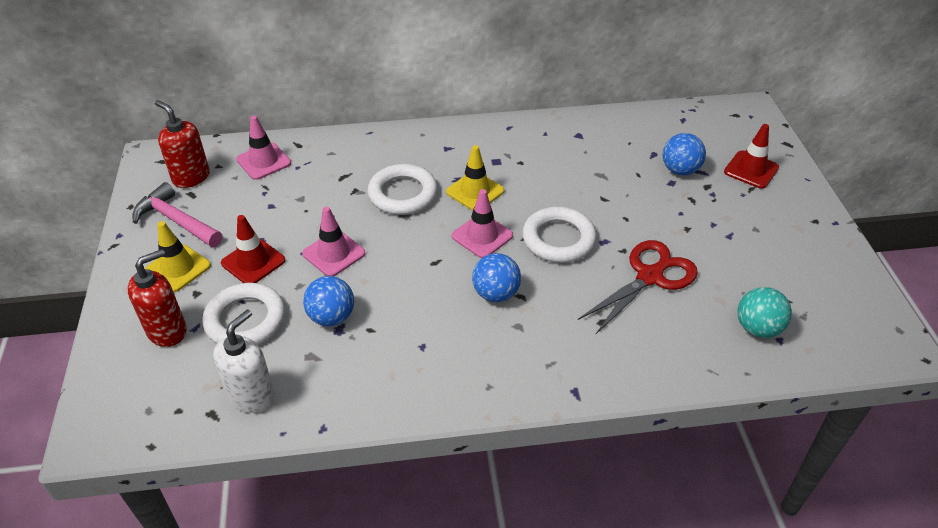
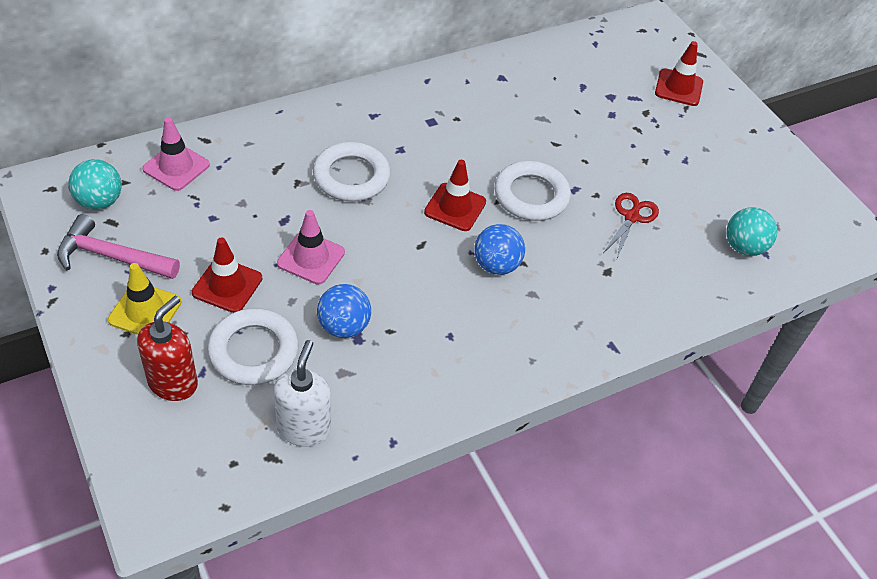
camera: 25 degrees left, 5 degrees up
red soap dispenser [155,100,210,188] -> turquoise ball [69,159,122,210]
yellow traffic cone [446,145,504,211] -> none
pink traffic cone [452,189,513,258] -> red traffic cone [424,160,486,231]
red scissors [578,240,698,334] -> red scissors [604,193,659,258], size x0.64
blue ball [663,133,706,175] -> none

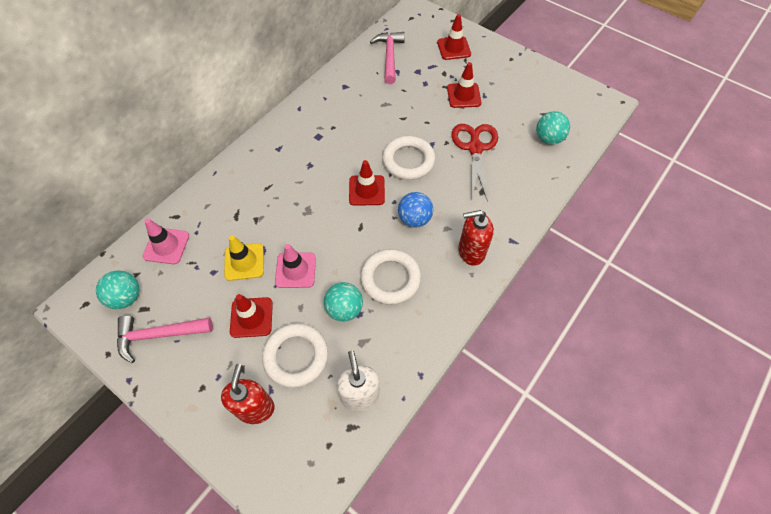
camera: 20 degrees left, 10 degrees up
yellow traffic cone [108,263,182,335] -> yellow traffic cone moved to [224,235,264,281]
white ring [313,142,390,201] -> white ring moved to [360,249,421,305]
blue ball [317,284,371,338] -> turquoise ball [324,282,363,322]
red scissors [604,193,659,258] -> red scissors [451,124,498,202], size x1.57
none -> pink hammer [370,32,405,84]
none -> red traffic cone [447,62,482,108]
none -> red soap dispenser [458,210,494,266]

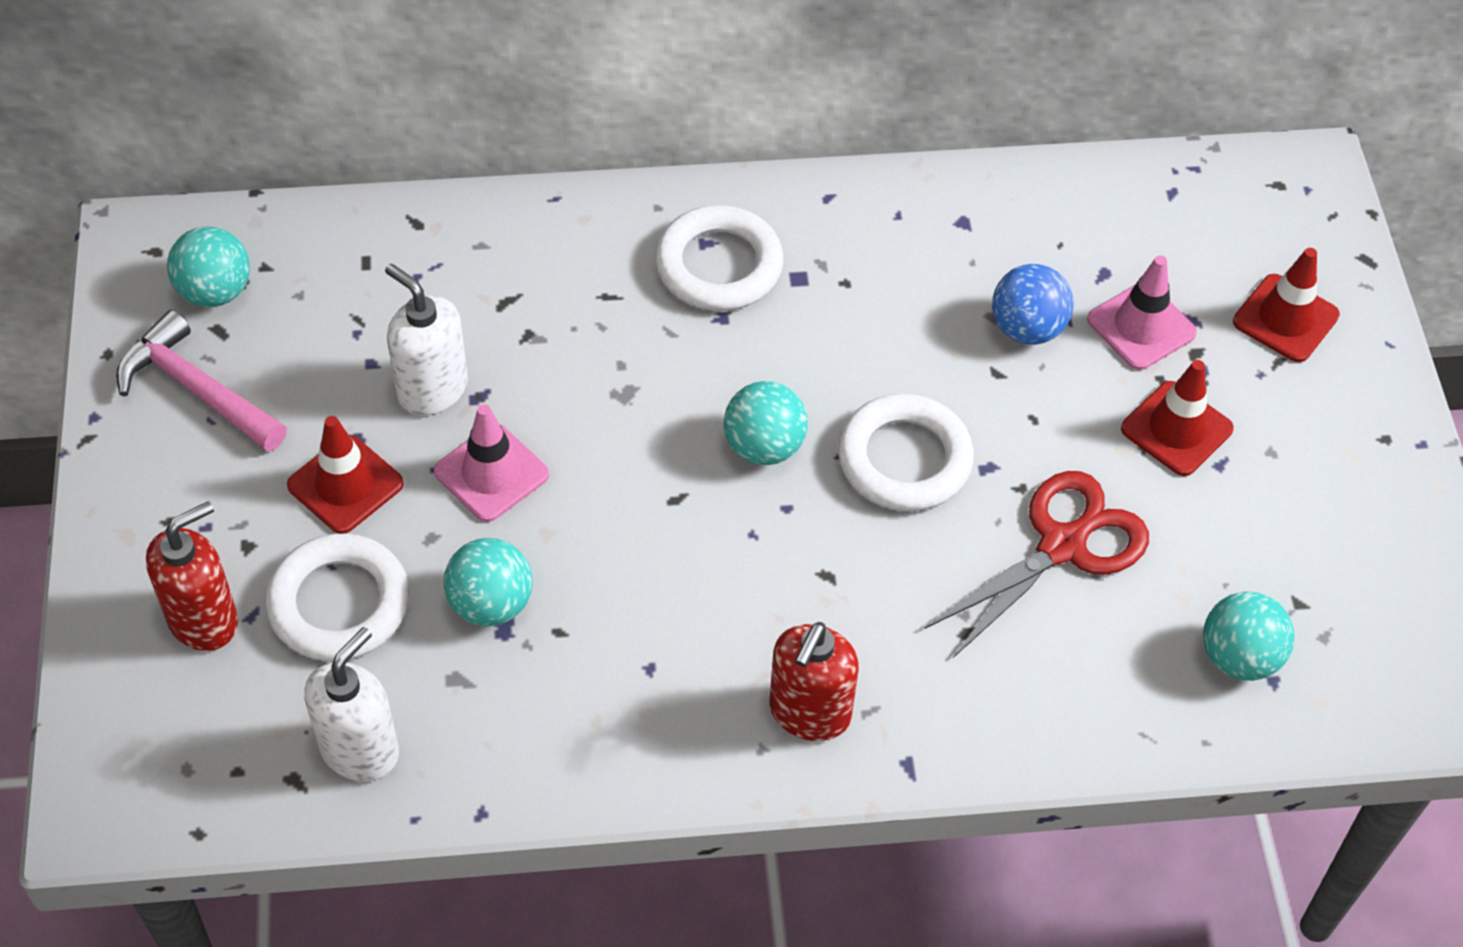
camera: 45 degrees right, 5 degrees down
pink traffic cone [143,219,189,264] -> pink traffic cone moved to [1087,255,1197,370]
yellow traffic cone [224,235,264,281] -> white soap dispenser [385,264,468,415]
red traffic cone [349,160,385,206] -> turquoise ball [724,381,808,465]
white ring [360,249,421,305] -> white ring moved to [655,205,783,311]
pink hammer [370,32,405,84] -> none
blue ball [398,192,433,228] -> blue ball moved to [992,264,1074,345]
red soap dispenser [458,210,494,266] -> red soap dispenser turned 105 degrees counterclockwise [769,622,859,741]

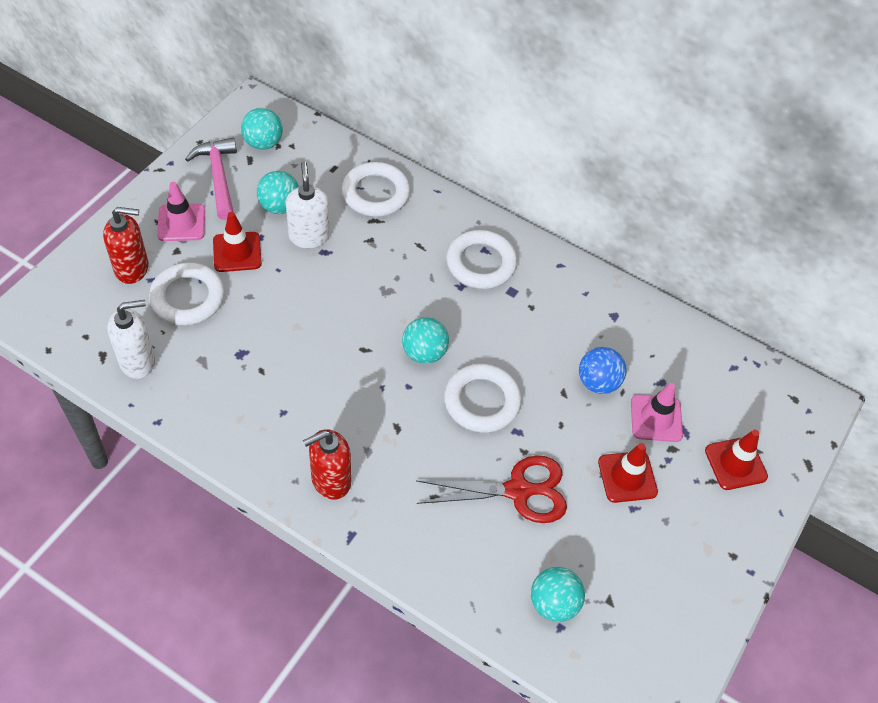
camera: 35 degrees right, 0 degrees up
pink traffic cone [434,404,549,522] -> pink traffic cone moved to [157,182,205,241]
turquoise ball [444,538,532,626] -> turquoise ball moved to [257,171,299,214]
none -> white ring [342,162,410,217]

